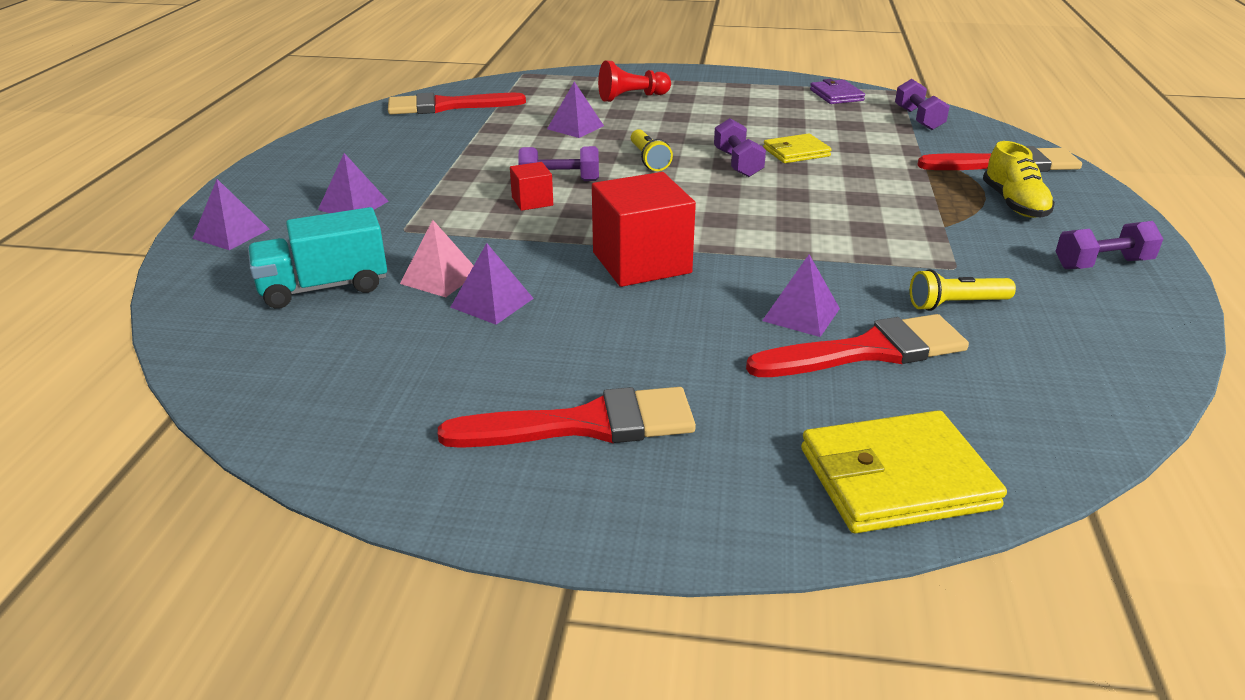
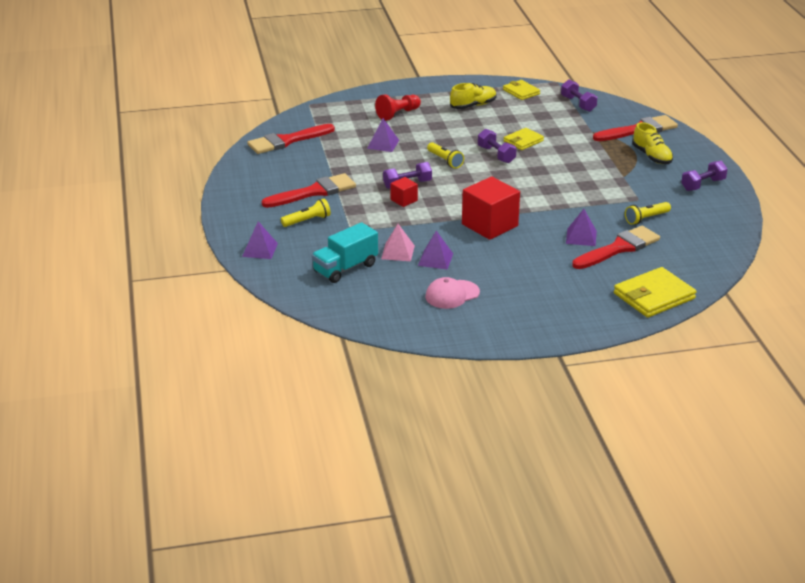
camera: 20 degrees left, 0 degrees up
purple pyramid [318,153,389,213] -> yellow flashlight [281,199,331,227]
red brush [438,387,696,448] -> red brush moved to [262,173,356,208]
purple wallet [810,79,865,104] -> yellow wallet [503,80,540,100]
none -> pink cap [425,277,480,309]
none -> yellow shoe [450,83,497,109]

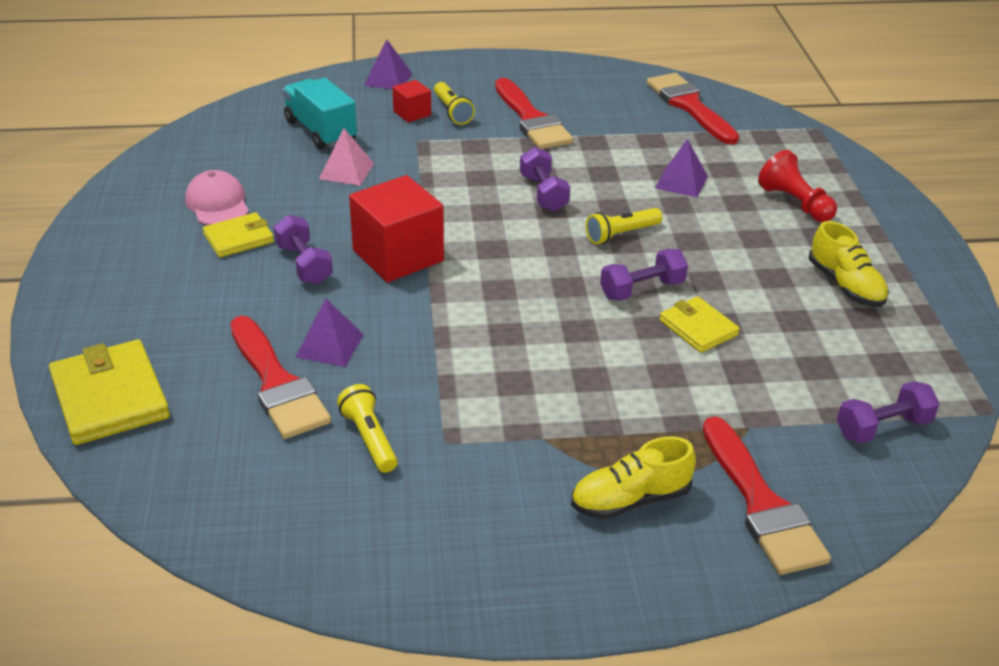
camera: 95 degrees right, 5 degrees up
red cube [390,177,418,207] -> red cube moved to [393,80,431,123]
purple pyramid [418,231,453,269] -> none
yellow wallet [503,80,540,100] -> yellow wallet moved to [203,212,274,257]
purple dumbbell [681,161,727,191] -> purple dumbbell moved to [273,215,333,285]

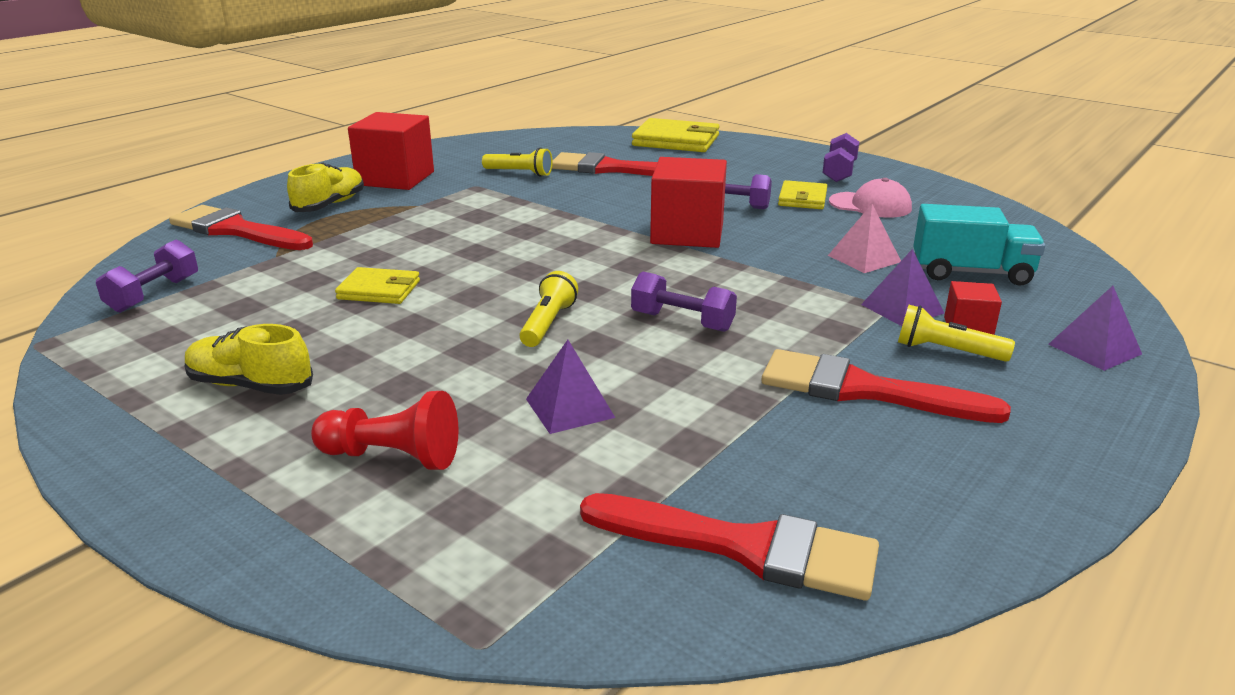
camera: 135 degrees right, 10 degrees down
purple pyramid [296,298,364,367] -> purple pyramid moved to [861,249,944,326]
purple dumbbell [600,249,688,301] -> purple dumbbell moved to [822,133,859,182]
none -> red cube [348,112,434,190]

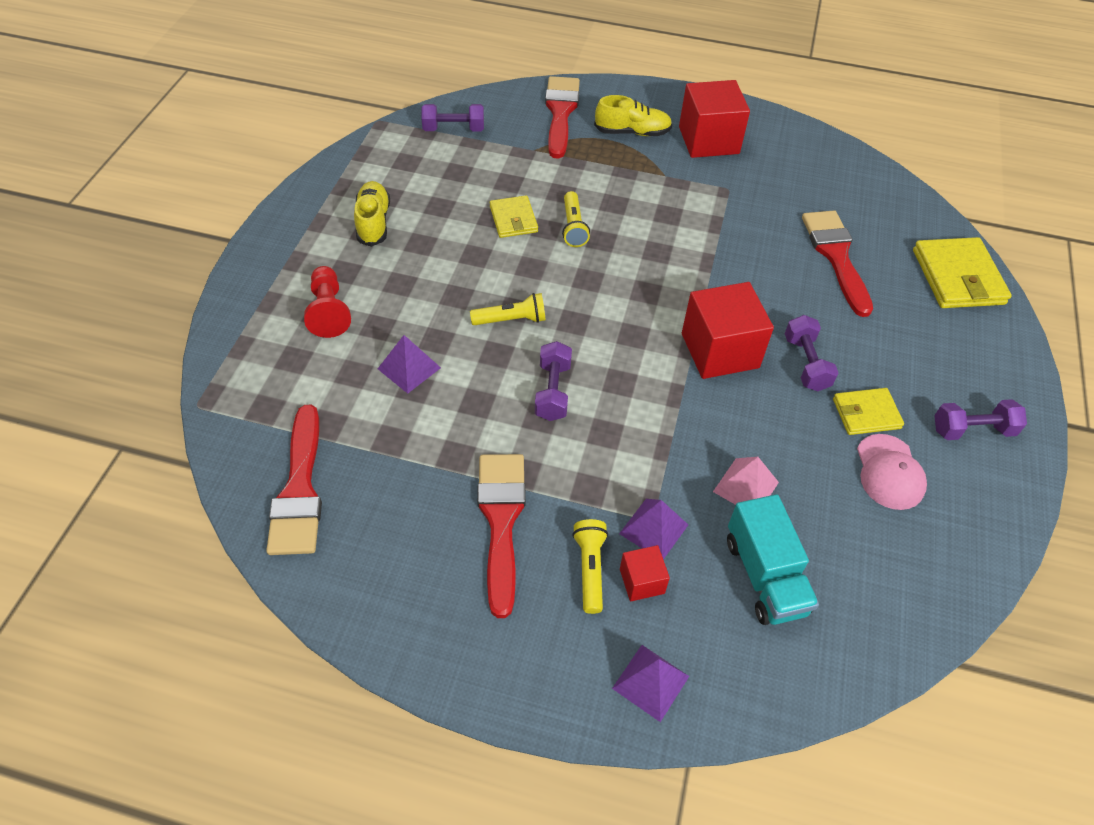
camera: 65 degrees right, 25 degrees up
yellow flashlight [482,148,553,177] -> yellow flashlight moved to [562,191,590,247]

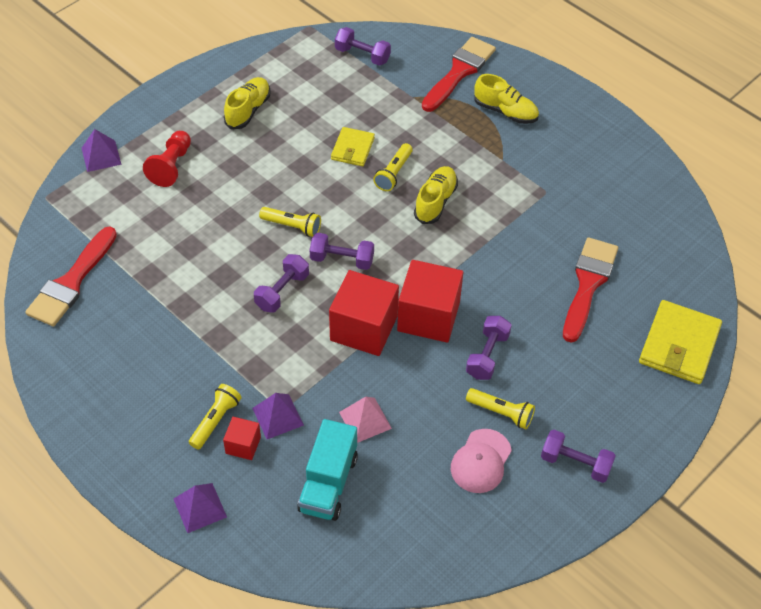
camera: 30 degrees right, 0 degrees up
purple pyramid [378,335,441,394] -> purple pyramid moved to [82,129,122,172]
red brush [477,454,526,618] -> none
red cube [679,80,750,158] -> red cube moved to [329,270,399,356]
yellow wallet [833,388,904,435] -> yellow flashlight [466,388,535,429]
none -> purple dumbbell [310,232,374,270]
none -> yellow shoe [414,166,458,224]

